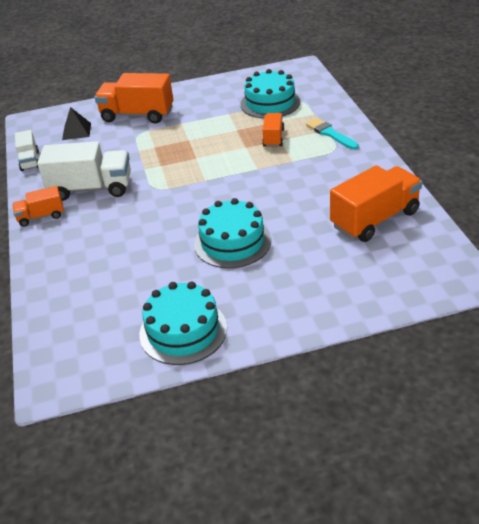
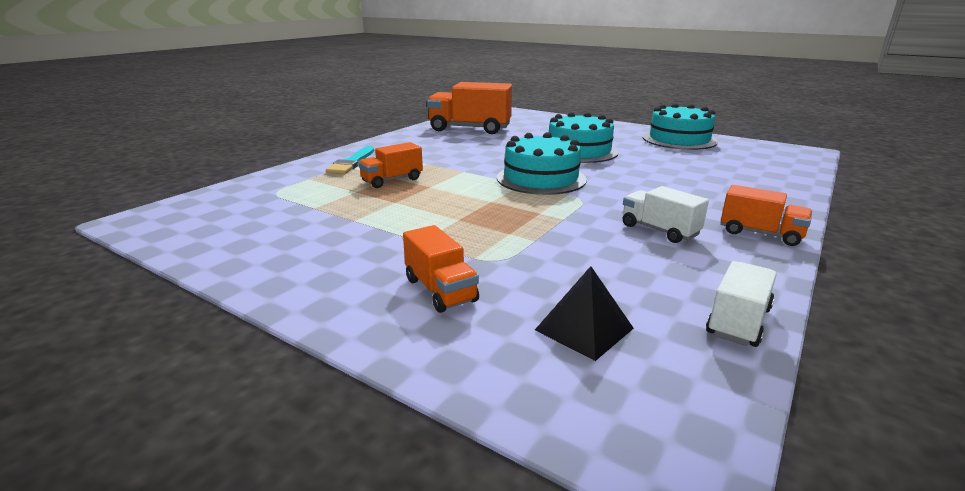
camera: 135 degrees left, 15 degrees down
white truck [37,141,131,201] -> white truck [623,186,709,243], size x0.55
orange truck [95,73,173,123] -> orange truck [403,225,479,313], size x0.55
turquoise cake [240,69,300,118] -> turquoise cake moved to [497,132,587,195]

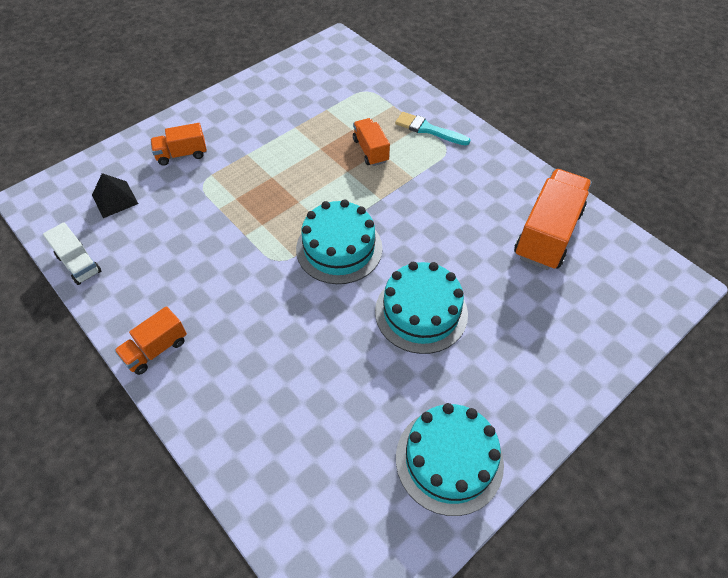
camera: 105 degrees right, 30 degrees up
white truck [623,186,709,243] -> none

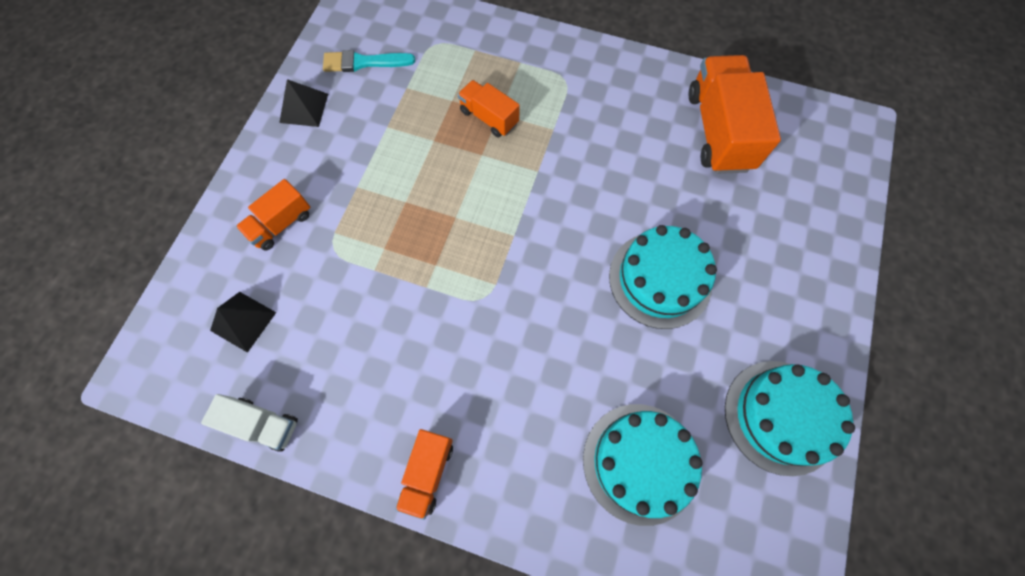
camera: 30 degrees left, 15 degrees up
turquoise cake [296,199,382,284] -> turquoise cake moved to [583,404,703,526]
turquoise brush [395,112,470,145] -> turquoise brush moved to [323,50,415,72]
none -> black pyramid [279,79,328,127]

